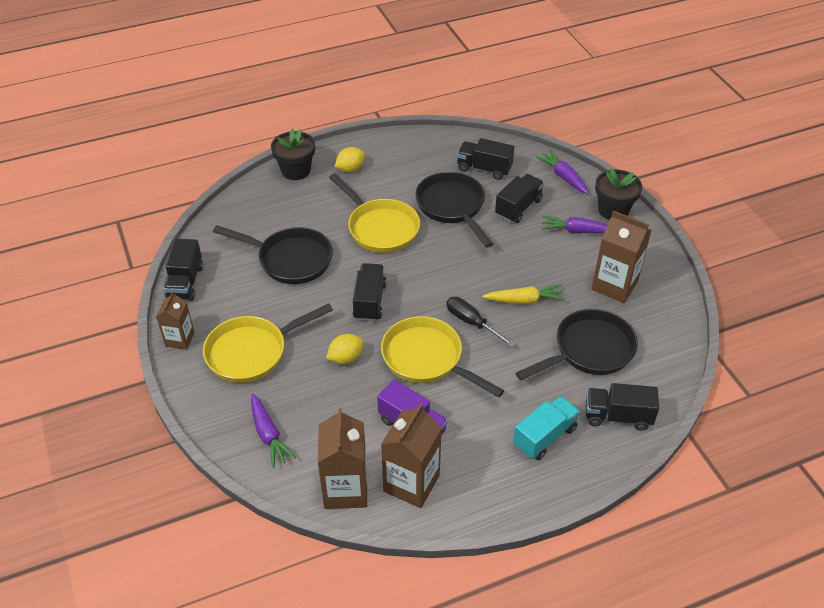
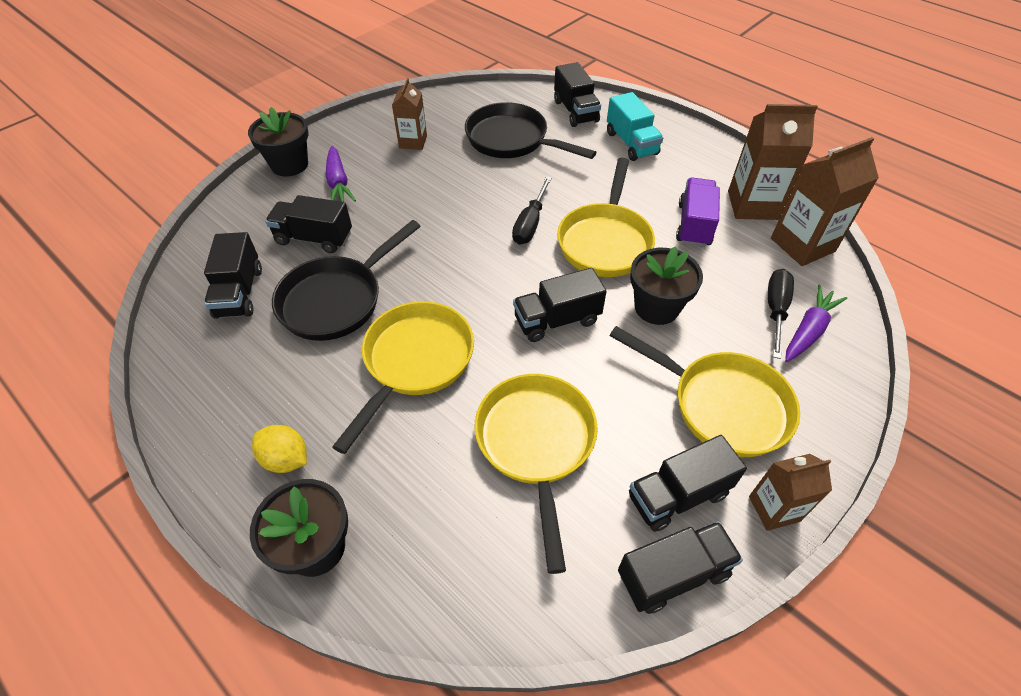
camera: 115 degrees left, 5 degrees up
black pan [213,225,333,284] -> yellow pan [474,374,598,574]
yellow lemon [326,334,364,364] -> black flower pot [630,246,703,325]
yellow carrot [482,284,565,304] -> none
turquoise truck [513,396,580,460] -> turquoise truck turned 135 degrees counterclockwise [607,92,663,161]
purple carrot [536,150,589,194] -> none
brown carton [592,211,652,303] -> brown carton [392,78,427,150], size x0.61
none -> black truck [629,435,747,532]
none -> black screwdriver [768,269,794,359]

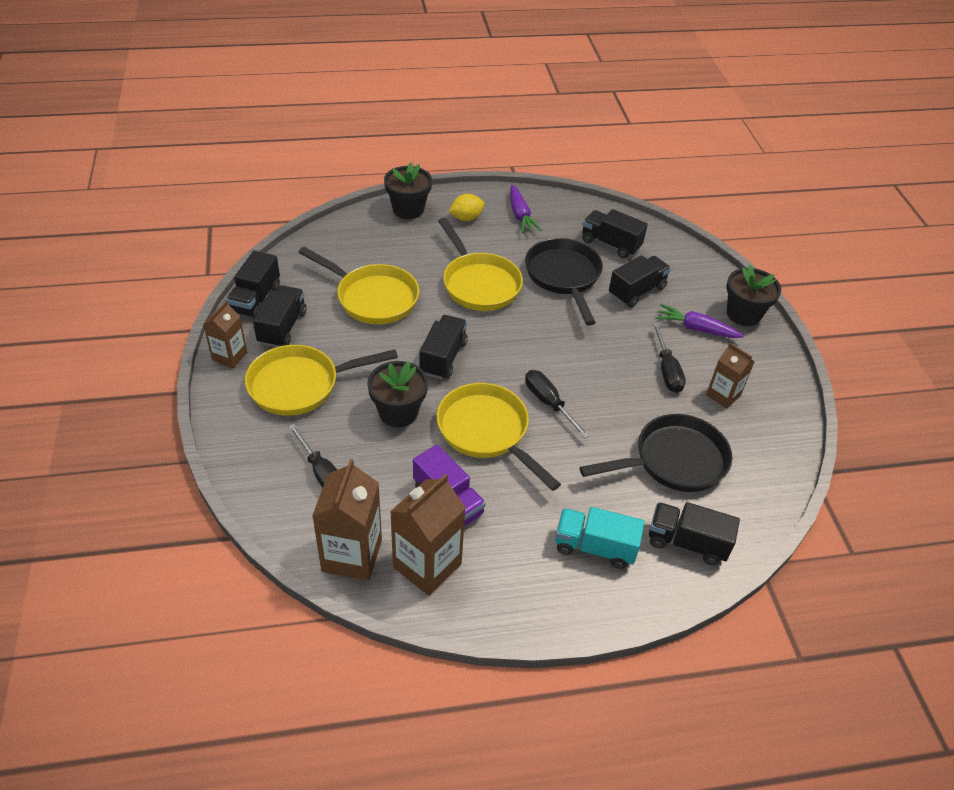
camera: 125 degrees right, 5 degrees down
purple carrot [785,284,847,362] -> purple carrot moved to [510,185,542,233]
none -> black screwdriver [653,323,686,393]

